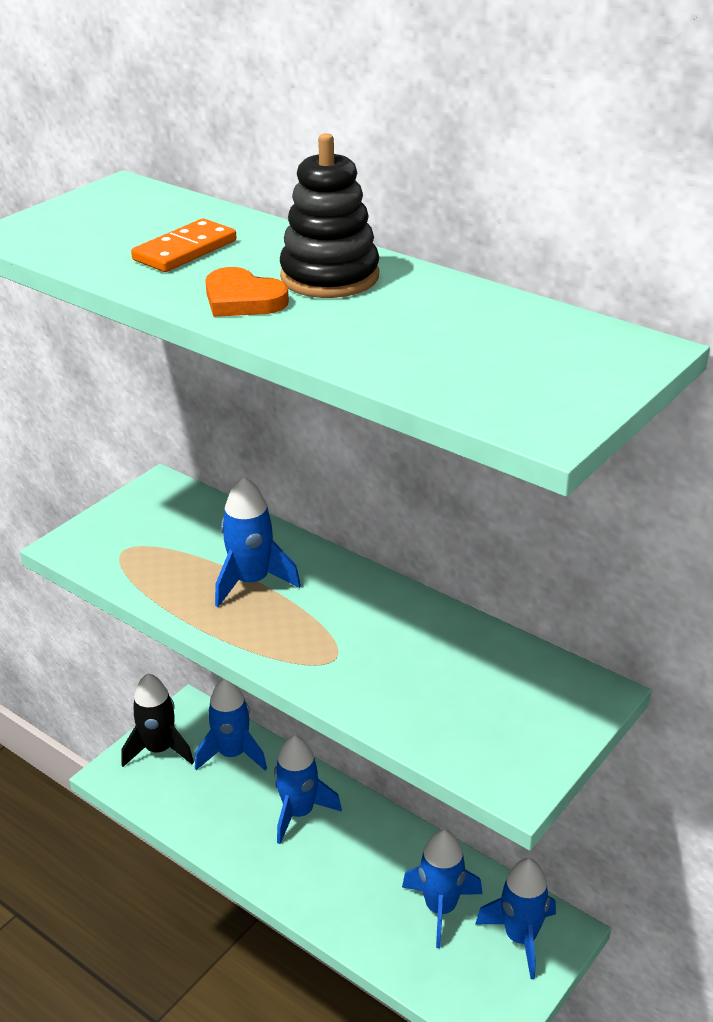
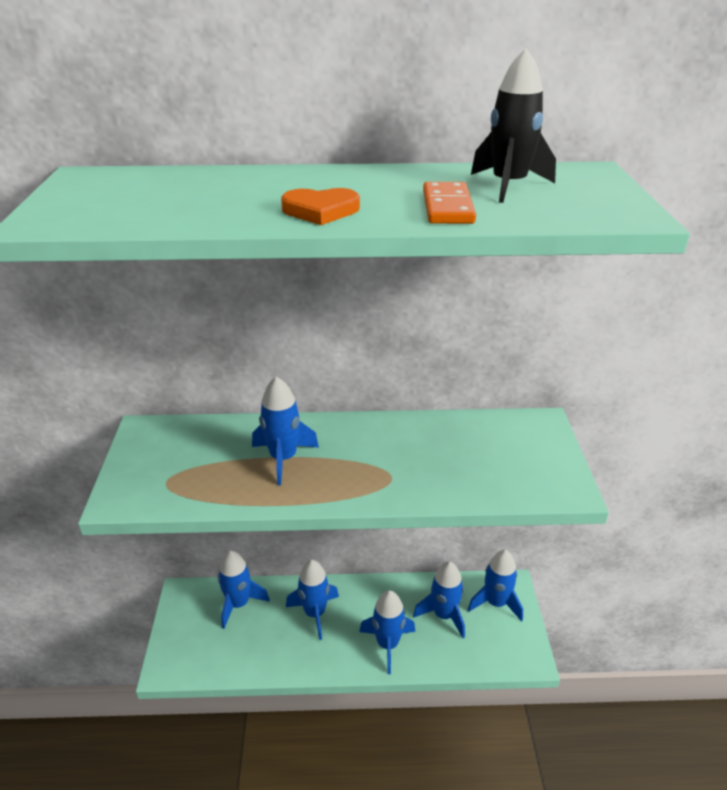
camera: 40 degrees left, 0 degrees up
black rocket [121,673,194,767] -> black rocket moved to [471,48,556,203]
orange domino [131,219,236,272] -> orange domino moved to [423,182,476,224]
black stacking toy [280,133,379,298] -> none
none -> blue rocket [359,590,415,674]

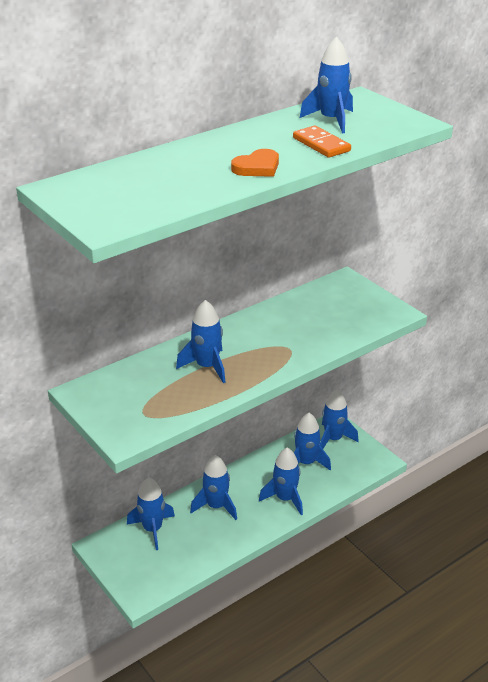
camera: 35 degrees left, 0 degrees up
black rocket [471,48,556,203] -> blue rocket [300,37,353,134]

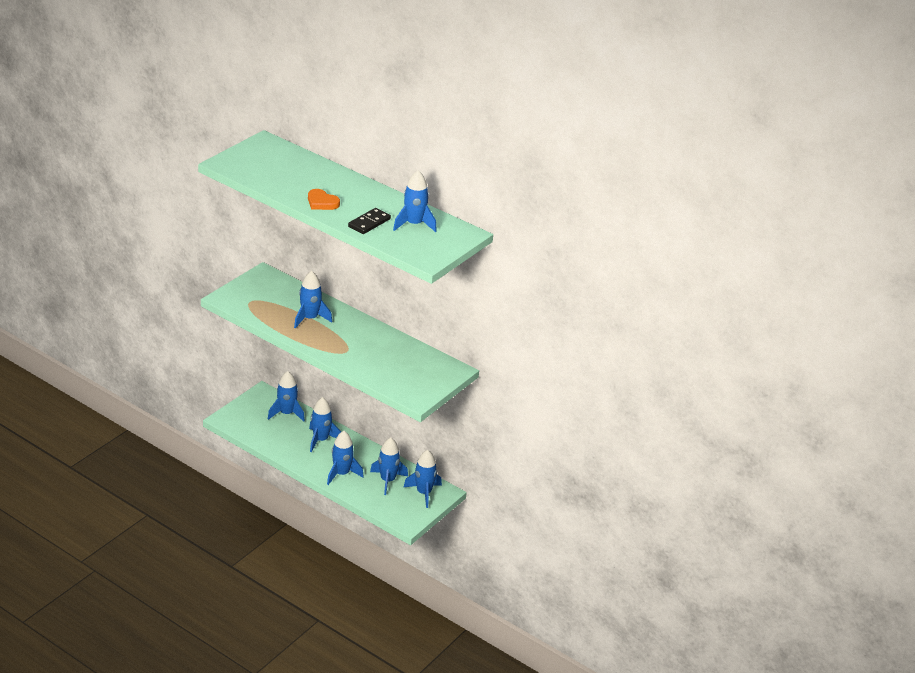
camera: 70 degrees right, 0 degrees up
orange domino [293,126,351,158] -> black domino [348,208,391,234]

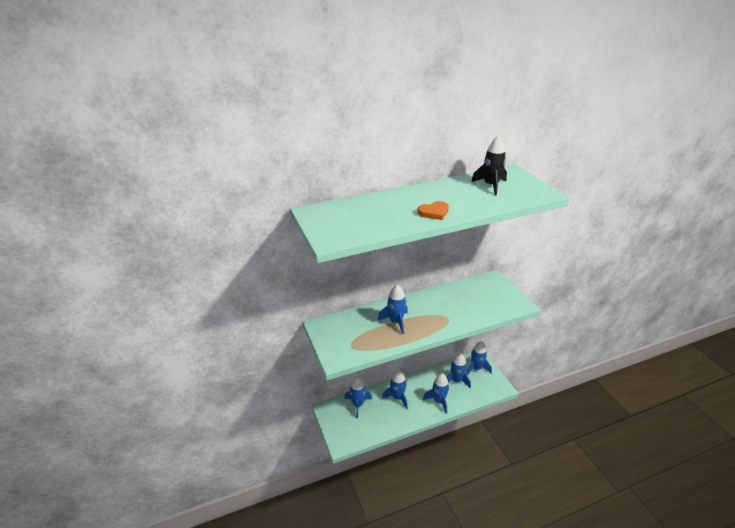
camera: 55 degrees left, 0 degrees up
black domino [348,208,391,234] -> none
blue rocket [393,170,437,232] -> black rocket [471,136,507,196]

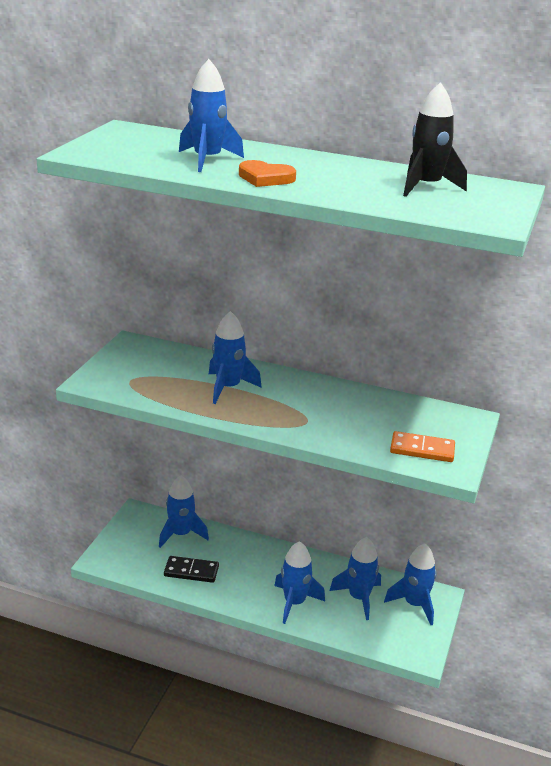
camera: 40 degrees right, 5 degrees down
blue rocket [382,370,408,409] -> blue rocket moved to [179,59,244,172]
none -> black domino [164,556,219,583]
none -> orange domino [390,431,455,462]

